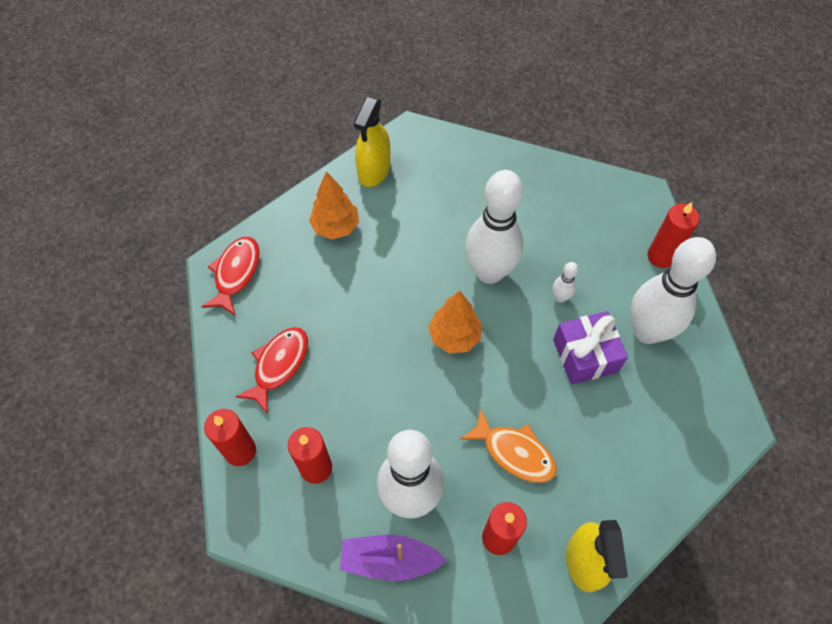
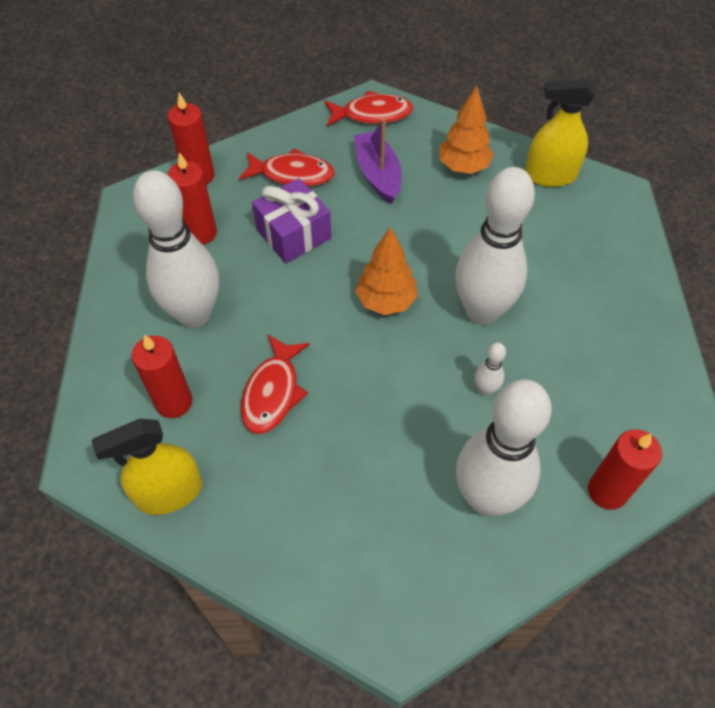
camera: 70 degrees right, 5 degrees down
purple boat [340,535,447,581] -> purple boat moved to [354,118,402,204]
orange fish [460,408,557,483] -> red fish [241,335,310,434]
purple gift [553,311,628,385] -> purple gift moved to [252,178,331,263]

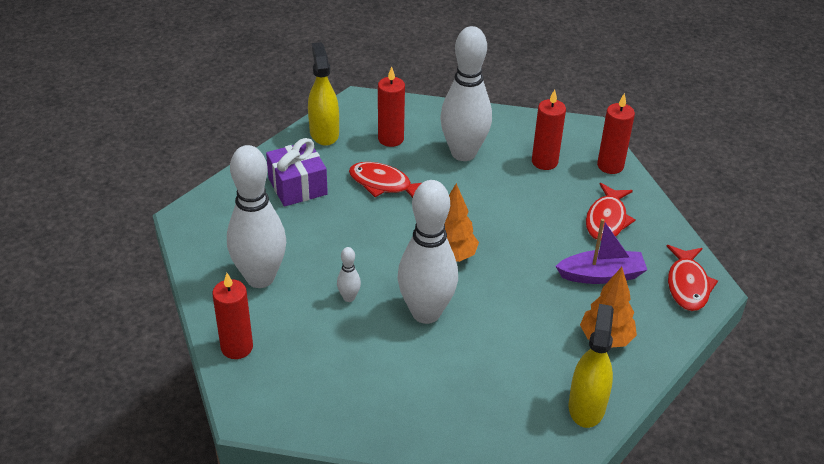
camera: 100 degrees right, 15 degrees down
purple gift [252,178,331,263] -> purple gift moved to [266,138,328,207]

